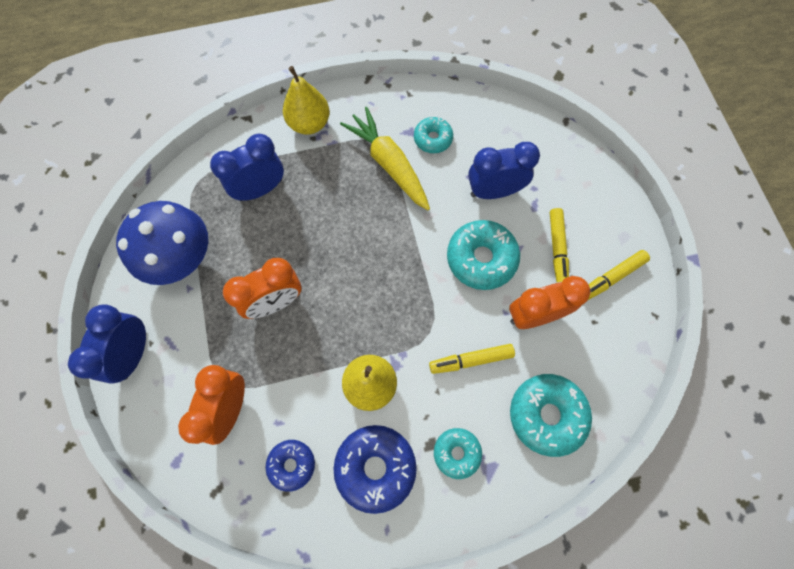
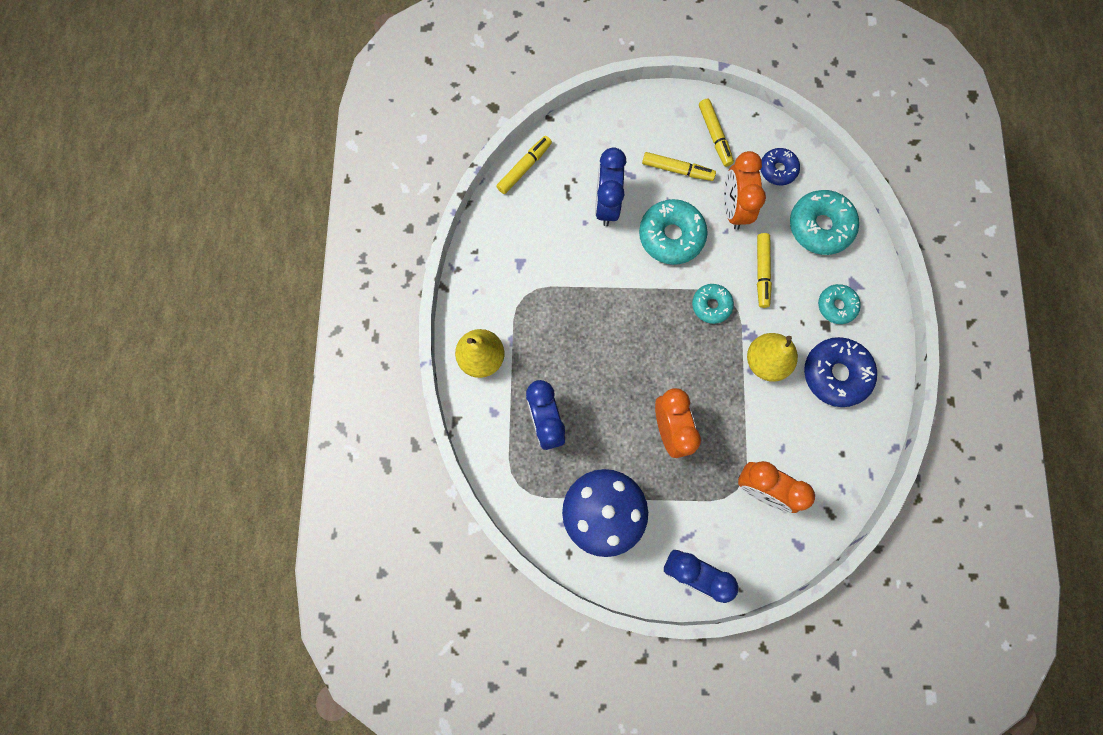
camera: 75 degrees left, 5 degrees up
blue donut [265,440,315,492] -> blue donut moved to [760,148,800,185]
yellow carrot [340,107,430,210] -> none
turquoise donut [414,117,453,153] -> turquoise donut moved to [692,284,734,324]
none -> yellow marker [496,136,552,194]

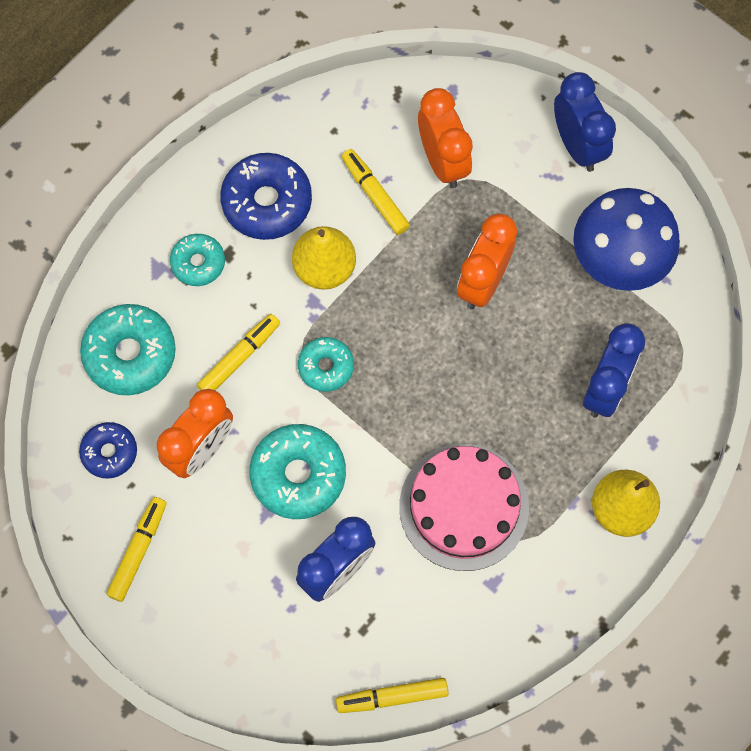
camera: 140 degrees left, 5 degrees down
yellow marker [642,152,716,181] -> yellow marker moved to [341,149,410,235]
none -> pink cake [399,444,529,571]

